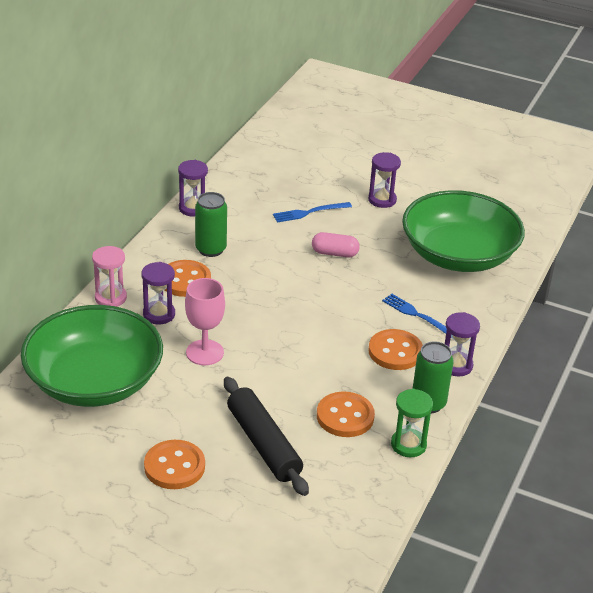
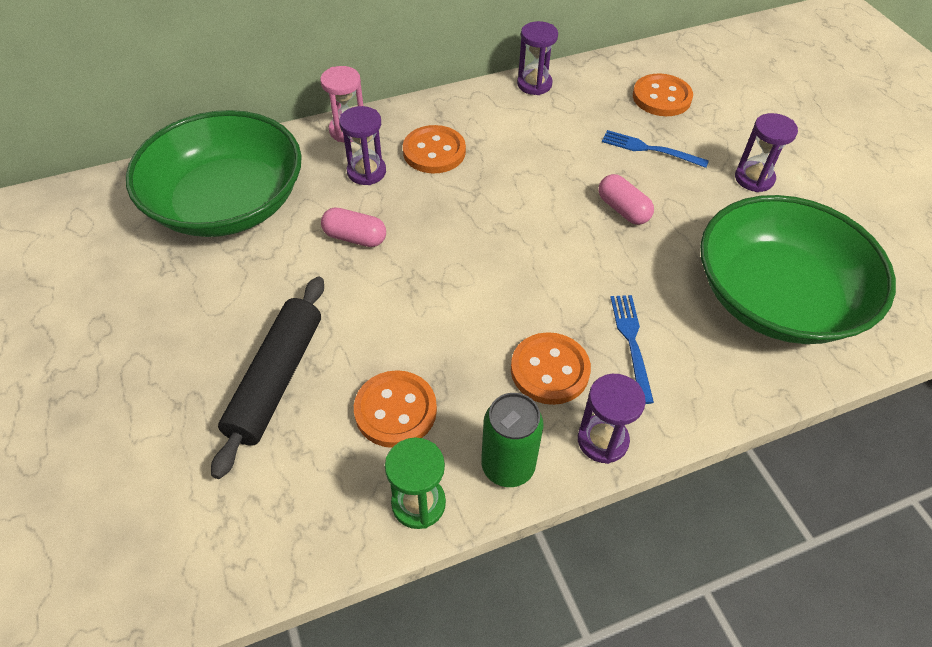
camera: 45 degrees right, 15 degrees up
orange button [144,440,205,489] -> orange button moved to [633,73,693,116]
pink goblet [185,278,225,365] -> pink capsule [321,207,386,247]
green can [195,192,227,257] -> none

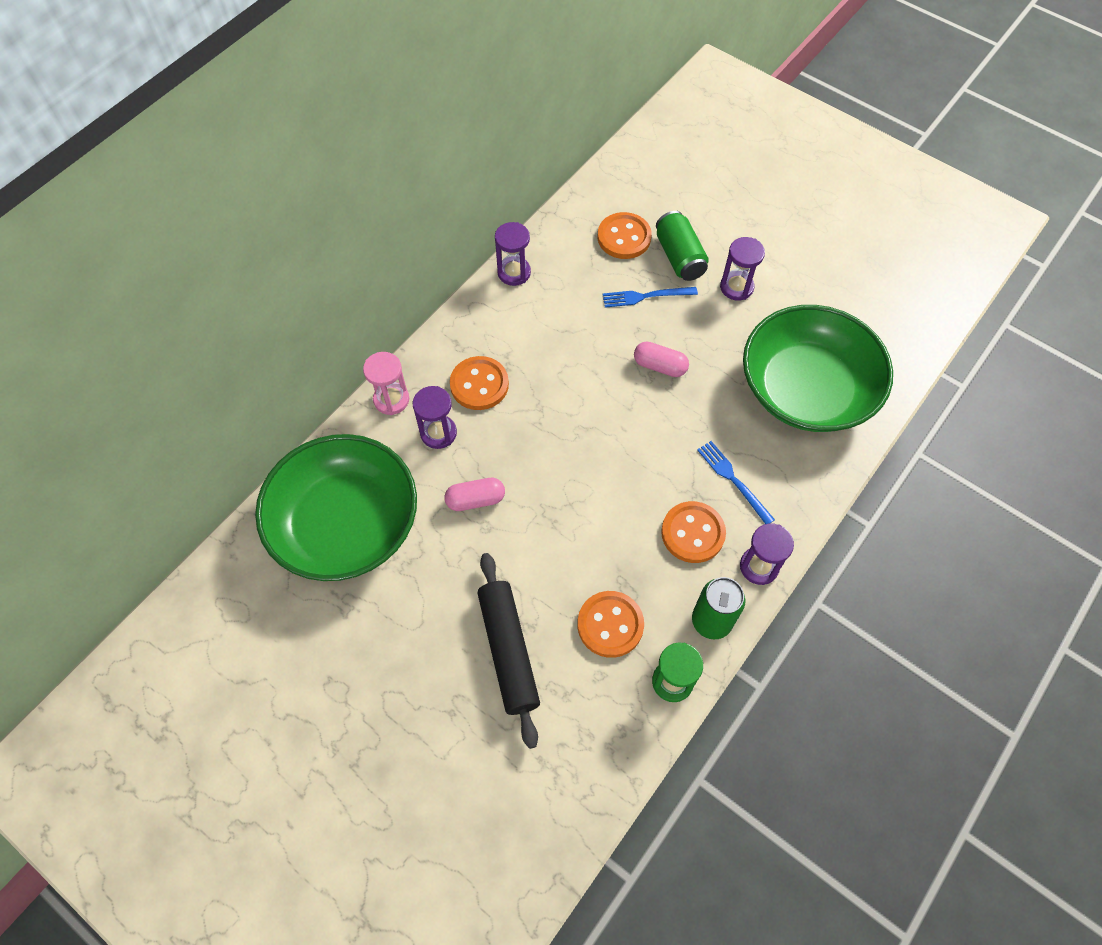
camera: 30 degrees left, 10 degrees up
none -> green can [656,211,709,281]

